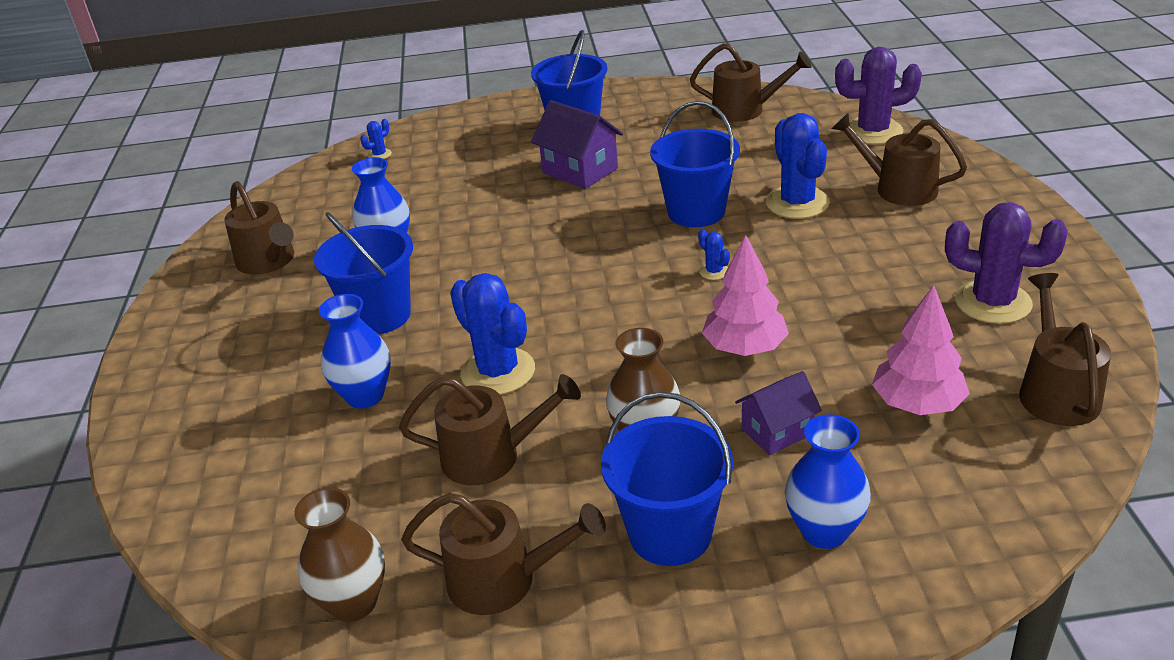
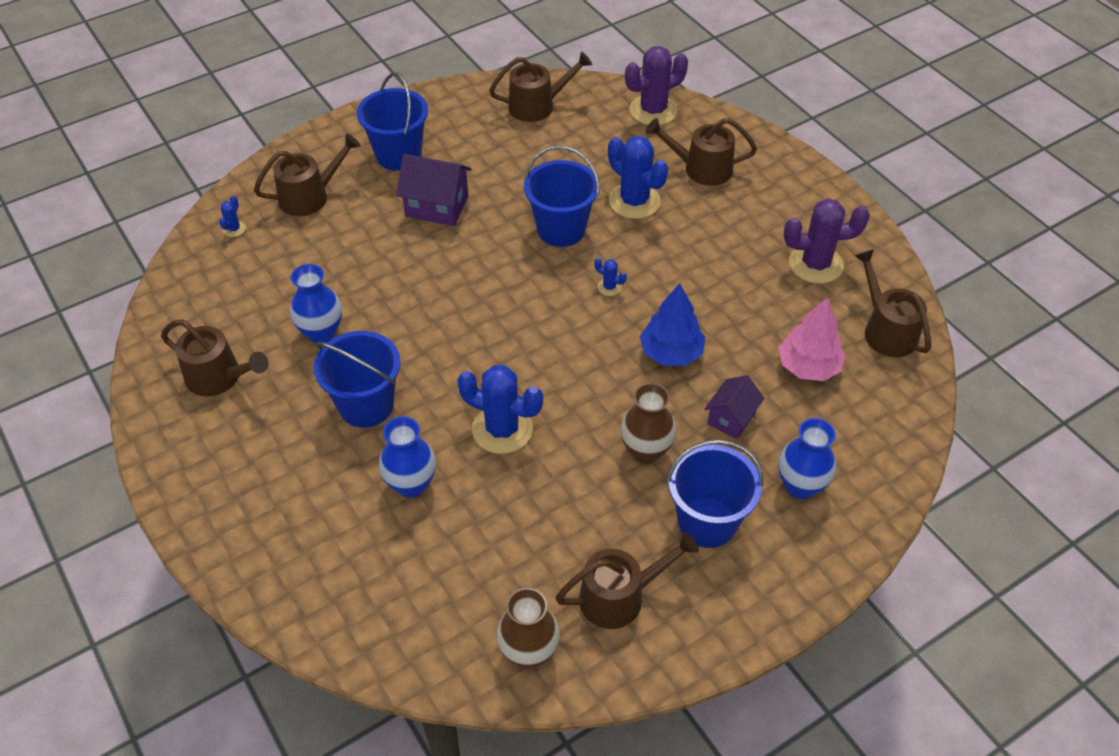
camera: 30 degrees left, 15 degrees up
brown watering can [399,374,581,485] -> brown watering can moved to [254,133,361,216]
pink tree [702,235,789,356] -> blue tree [640,283,705,366]

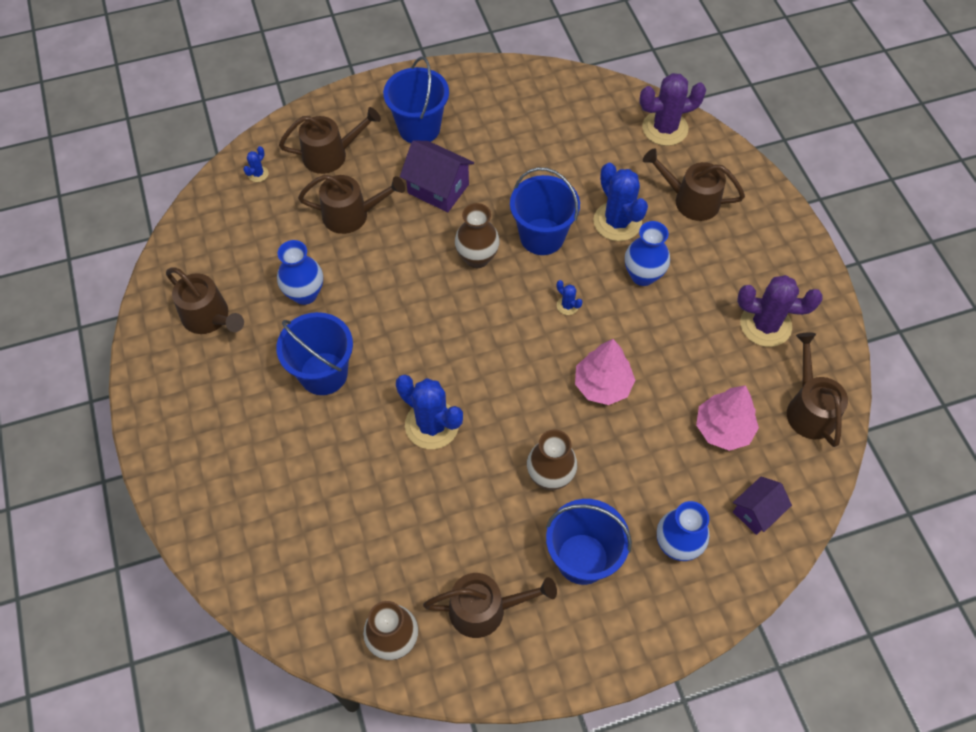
camera: 15 degrees right, 10 degrees up
blue vase [379,416,436,498] -> blue vase moved to [625,221,670,286]
brown watering can [489,51,593,122] -> brown watering can moved to [298,175,405,234]
blue tree [640,283,705,366] -> pink tree [575,339,635,405]
purple house [705,375,764,439] -> purple house moved to [733,477,792,535]
none -> brown vase [455,203,500,268]

